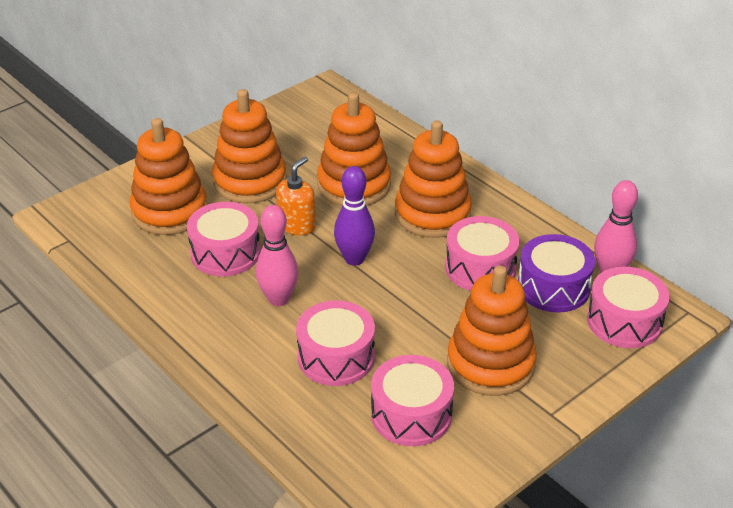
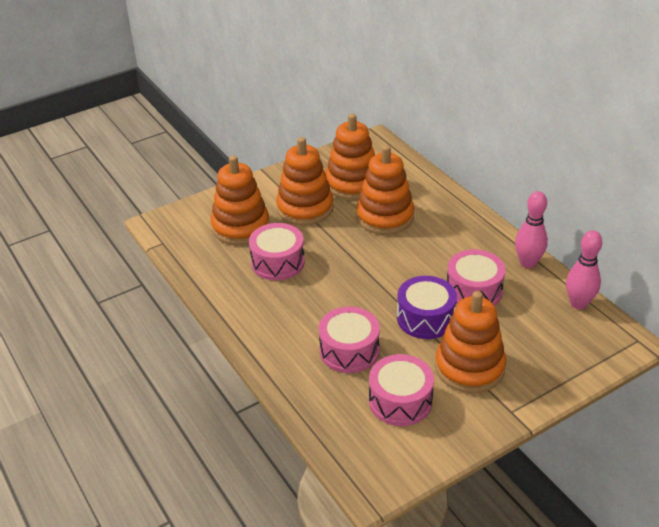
camera: 10 degrees right, 0 degrees up
pink bowling pin [256,205,299,306] -> pink bowling pin moved to [515,191,548,268]
orange soap dispenser [276,156,316,235] -> none
purple bowling pin [334,166,375,266] -> none
orange stacking toy [395,120,472,238] -> orange stacking toy moved to [326,114,375,200]
purple drum [518,234,595,313] -> purple drum moved to [397,276,457,339]
pink drum [587,267,670,348] -> none

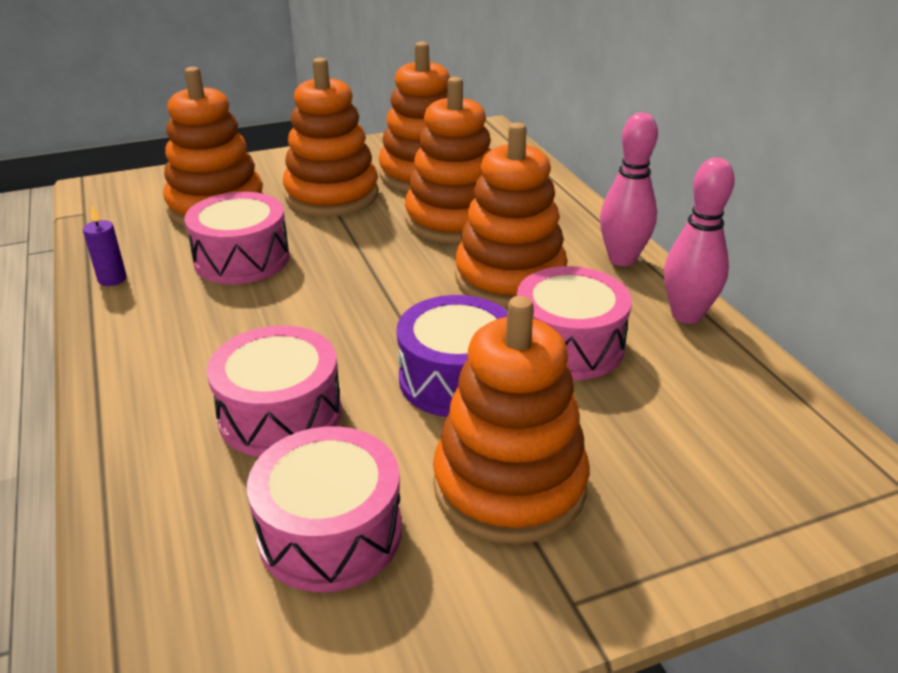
camera: 10 degrees right, 5 degrees down
pink bowling pin [566,230,602,310] -> pink bowling pin moved to [600,112,658,266]
none -> purple candle [83,206,127,286]
none -> orange stacking toy [455,123,567,307]

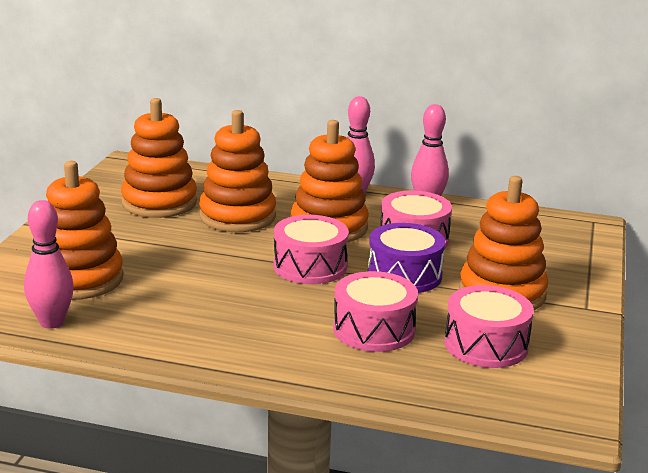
camera: 55 degrees left, 10 degrees down
purple candle [83,206,127,286] -> none
pink drum [184,192,290,284] -> pink drum moved to [273,215,349,284]
orange stacking toy [283,58,379,216] -> none
none -> pink bowling pin [24,200,74,329]

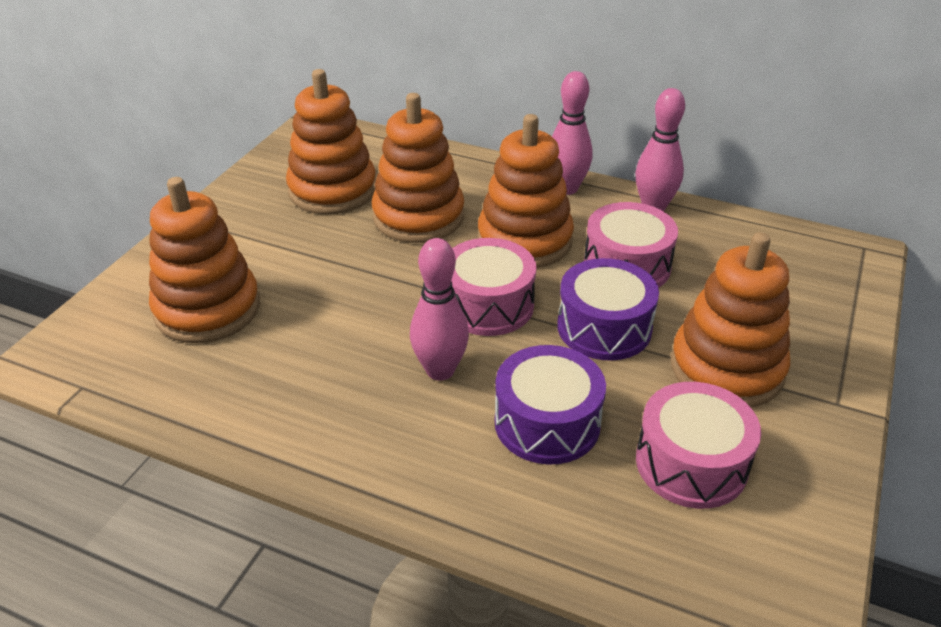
camera: 10 degrees right, 15 degrees up
pink bowling pin [24,200,74,329] -> pink bowling pin moved to [410,238,469,381]
pink drum [333,271,418,352] -> purple drum [495,345,606,465]

